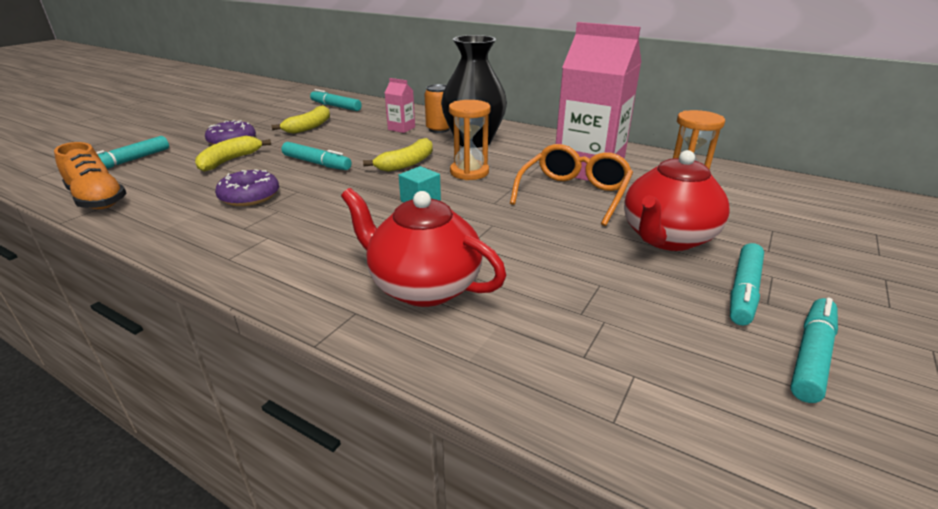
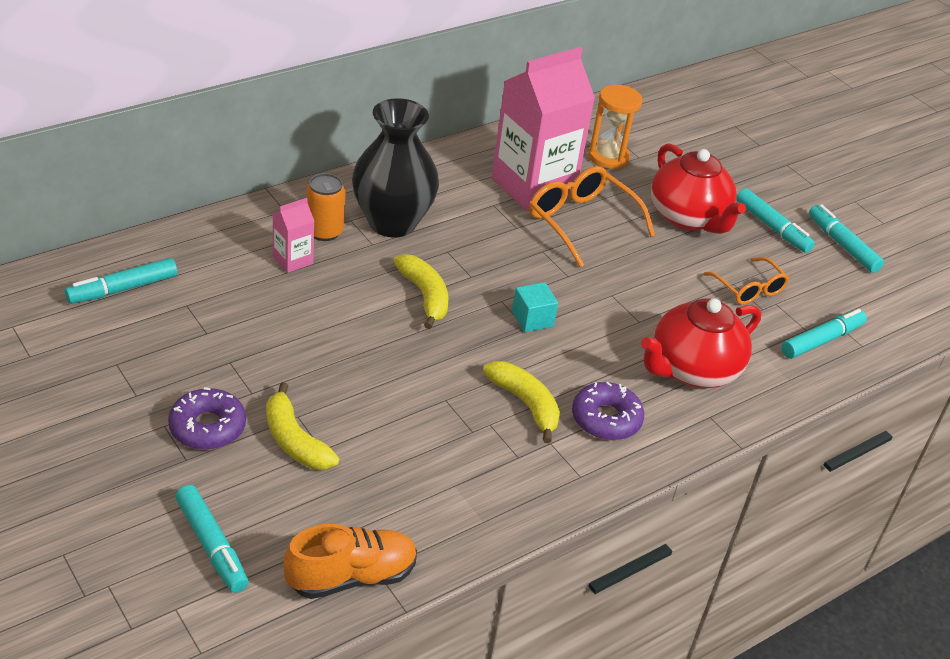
camera: 70 degrees left, 10 degrees up
purple donut [215,169,279,206] -> purple donut moved to [572,382,644,440]
yellow banana [271,105,330,134] -> yellow banana moved to [483,361,560,443]
turquoise marker [282,142,352,170] -> turquoise marker moved to [781,309,867,359]
orange hourglass [449,100,490,180] -> none
none -> orange glasses [704,257,789,305]

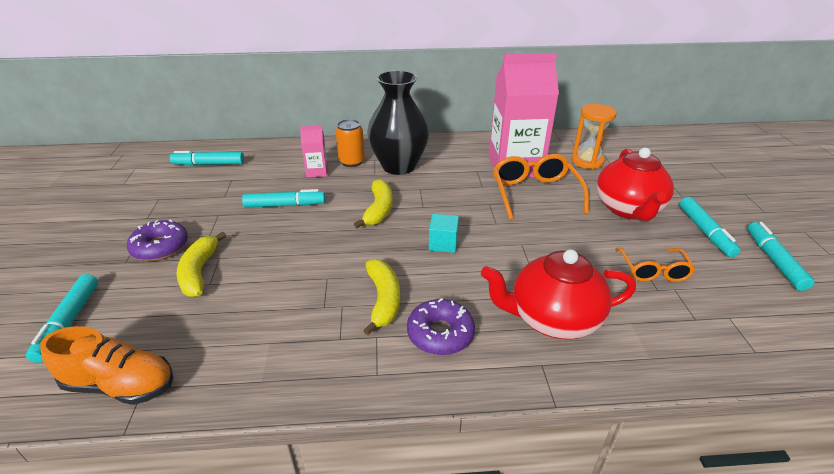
camera: 35 degrees right, 5 degrees down
turquoise marker [781,309,867,359] -> turquoise marker moved to [242,189,325,208]

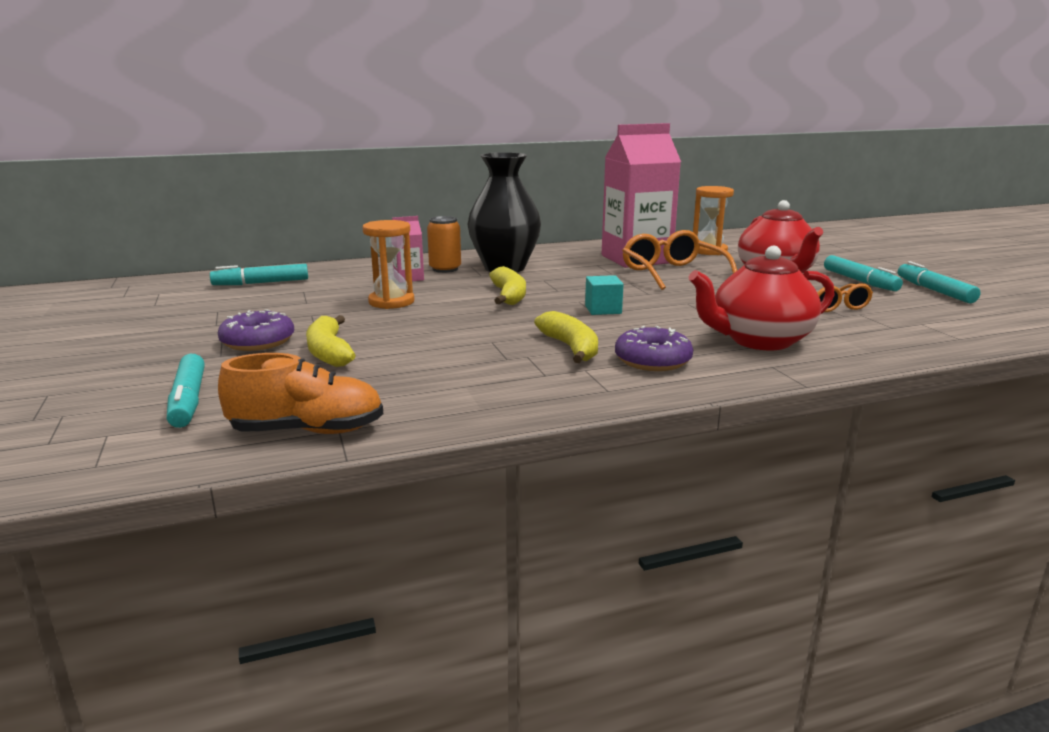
camera: 15 degrees left, 15 degrees down
turquoise marker [242,189,325,208] -> orange hourglass [362,220,414,309]

